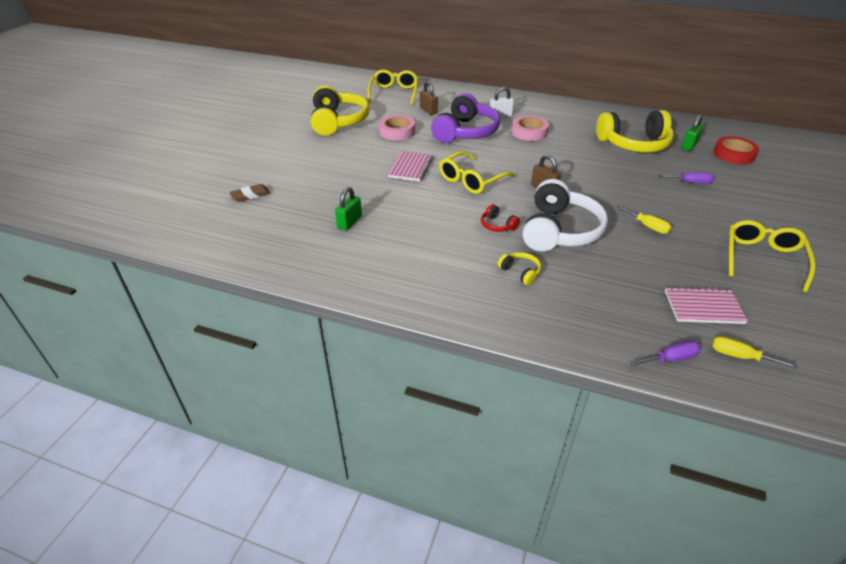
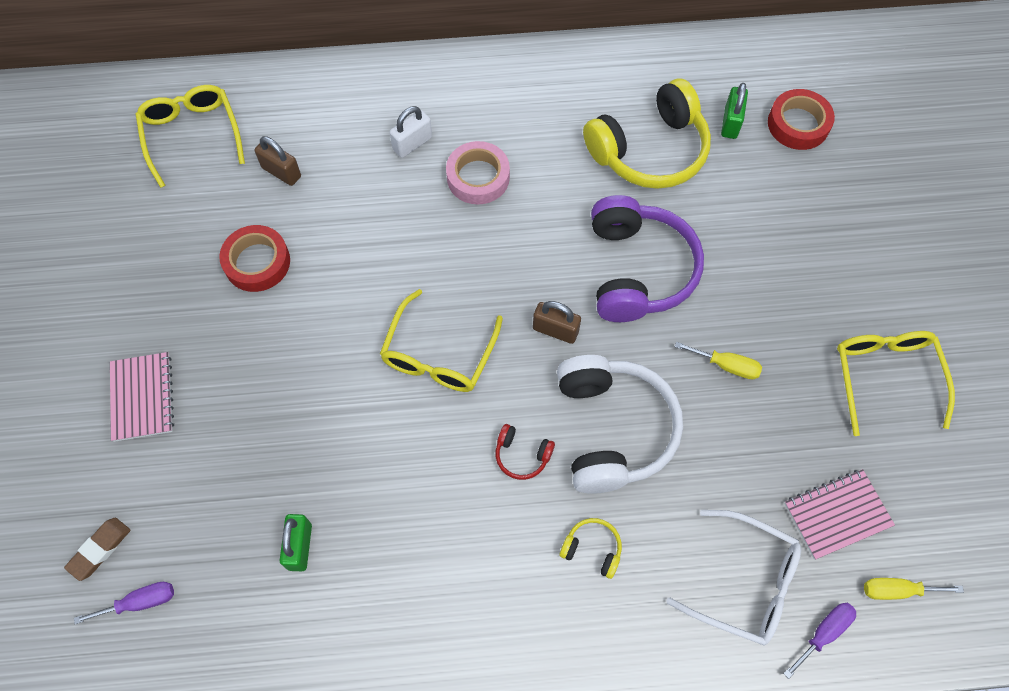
camera: 25 degrees left, 25 degrees up
yellow headphones [311,85,370,136] -> none
pink tape [379,115,415,141] -> red tape [219,225,290,292]
pink notebook [388,151,433,182] -> pink notebook moved to [110,352,174,442]
purple headphones [431,93,500,143] -> purple headphones moved to [591,195,704,322]
purple screwdriver [658,172,714,184] -> purple screwdriver moved to [74,582,174,624]
none -> white glasses [666,510,801,645]

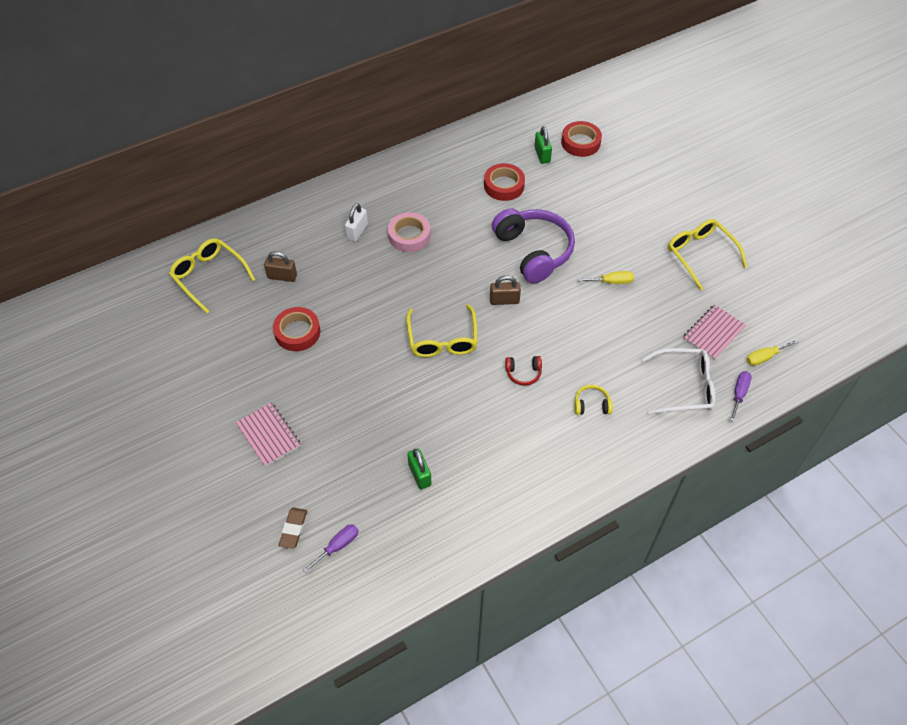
camera: 25 degrees left, 10 degrees down
white headphones [557,355,683,494] -> none
yellow headphones [583,78,711,189] -> red tape [484,163,525,201]

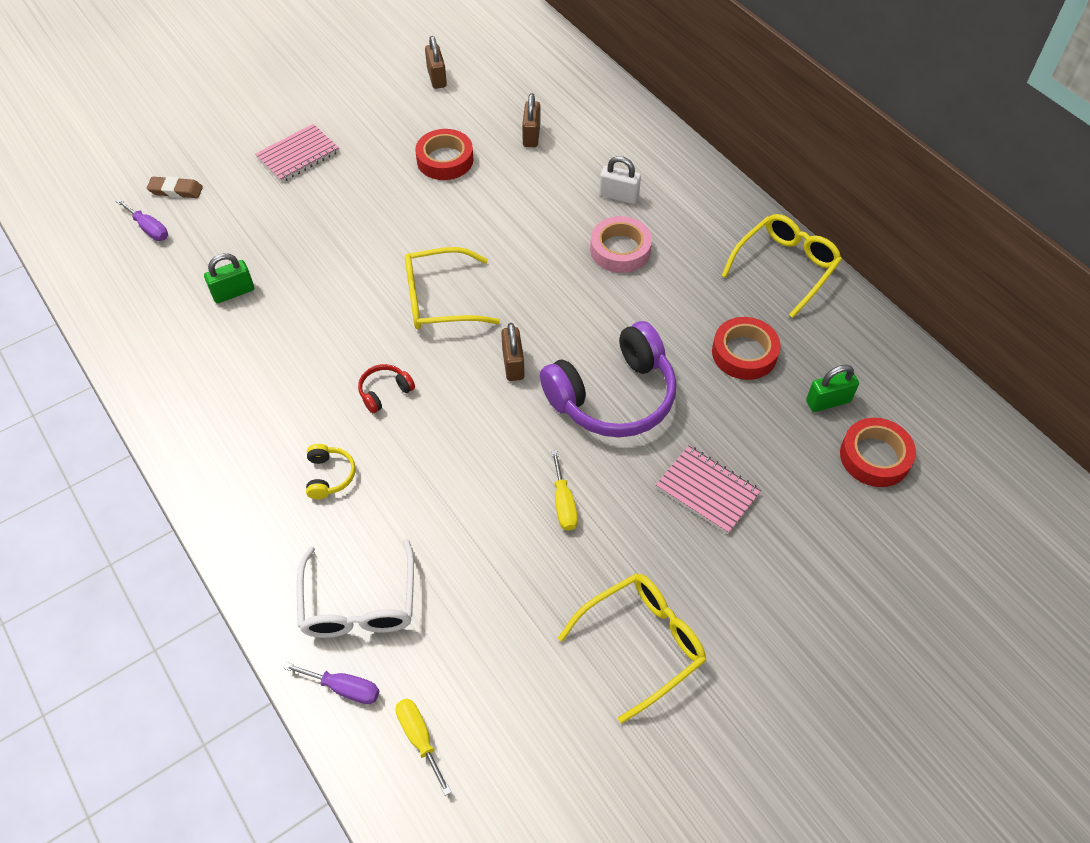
camera: 85 degrees right, 0 degrees up
yellow glasses [169,238,255,313] -> yellow glasses moved to [722,214,842,318]
red headphones [505,356,542,386] -> red headphones turned 60 degrees clockwise [358,364,415,413]
pink notebook [683,304,746,360] -> pink notebook moved to [656,445,761,534]
none -> brown padlock [425,36,447,89]

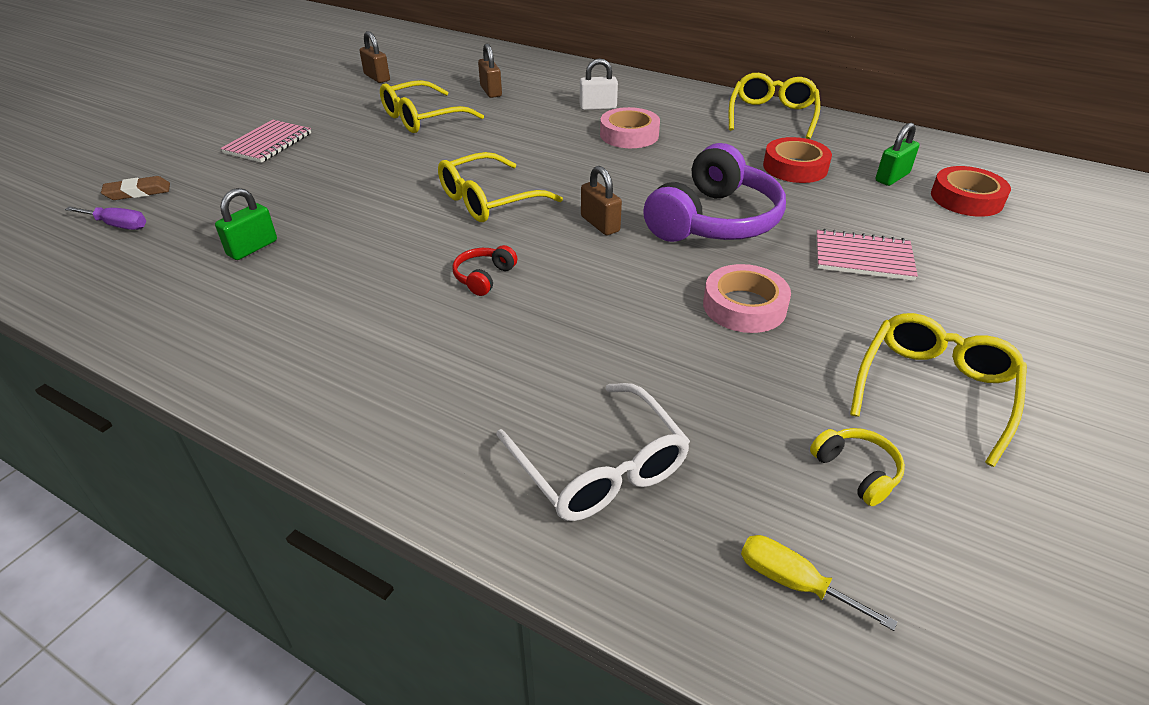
camera: 25 degrees left, 15 degrees down
purple screwdriver [283,662,379,704] -> none
yellow headphones [306,444,356,499] -> yellow headphones moved to [810,428,905,506]
red tape [415,129,474,180] -> yellow glasses [380,80,484,133]
yellow screwdriver [551,450,578,531] -> pink tape [703,264,791,333]

